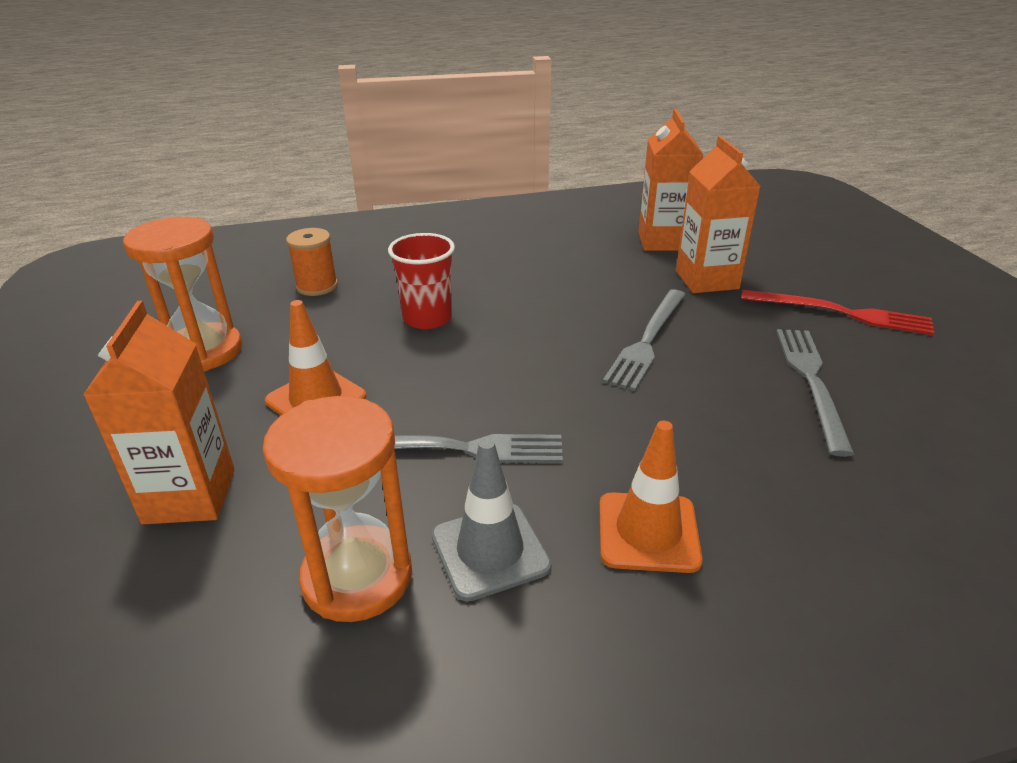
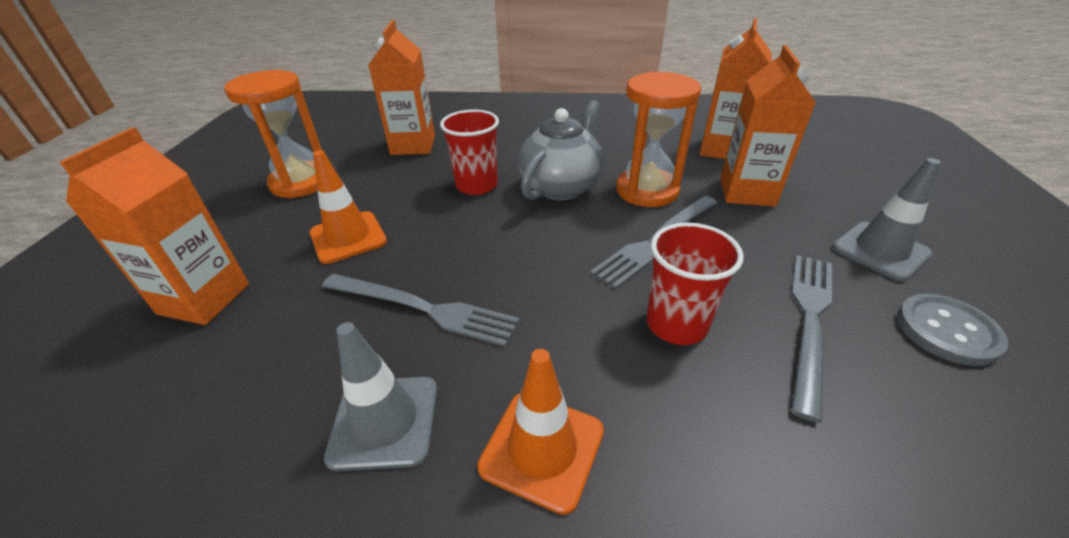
camera: 20 degrees right, 5 degrees up
orange hourglass [263,396,412,622] -> orange hourglass moved to [616,72,701,207]
orange spool [286,228,338,296] -> orange carton [369,20,435,155]
red fork [741,290,934,335] -> grey traffic cone [832,158,941,281]
none -> grey teapot [518,100,604,200]
none -> red cup [646,223,744,345]
none -> grey button [897,294,1008,366]

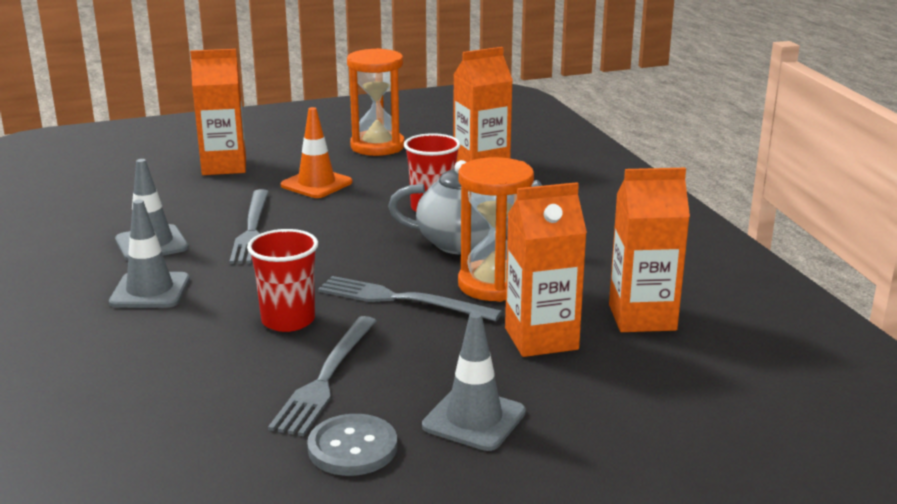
camera: 65 degrees right, 15 degrees down
orange traffic cone [477,349,604,515] -> grey traffic cone [109,200,190,308]
grey fork [791,255,832,423] -> grey fork turned 105 degrees clockwise [268,316,376,436]

